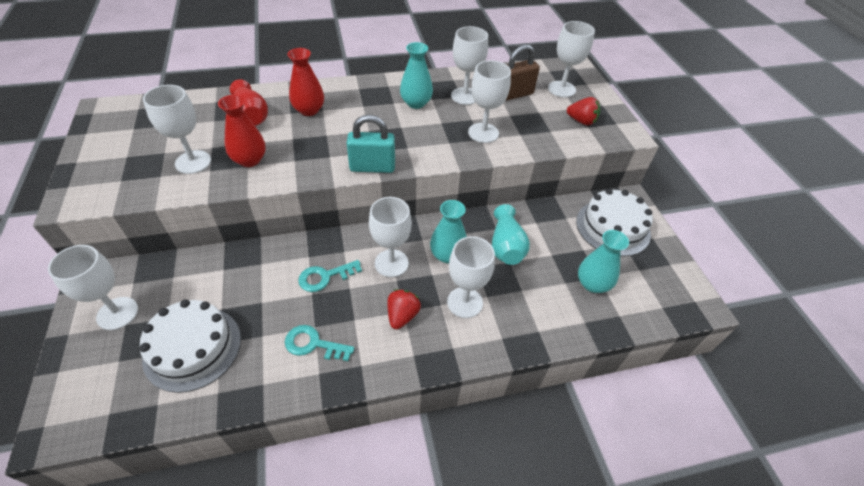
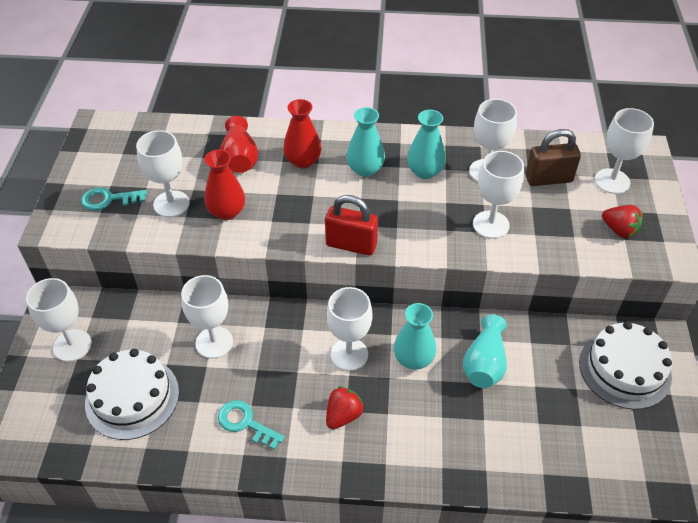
camera: 20 degrees right, 0 degrees up
turquoise key [298,260,362,292] -> turquoise key moved to [81,187,147,211]
turquoise padlock [347,115,395,173] -> red padlock [325,195,378,256]
white goblet [447,236,495,318] -> white goblet moved to [181,275,233,358]
turquoise vase [578,230,629,293] -> turquoise vase moved to [346,107,385,177]

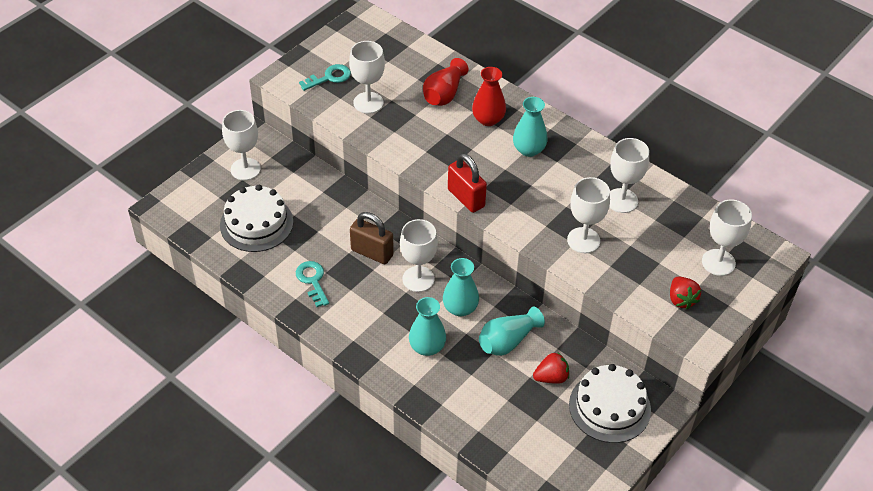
camera: 35 degrees right, 0 degrees up
turquoise key [81,187,147,211] -> turquoise key turned 120 degrees clockwise [299,64,351,91]
white goblet [181,275,233,358] -> none
red vase [204,149,245,220] -> none
red strawberry [326,386,364,429] -> red strawberry moved to [533,353,569,384]
turquoise vase [407,110,446,179] -> turquoise vase moved to [409,297,446,356]
brown padlock [525,129,581,186] -> brown padlock moved to [350,212,394,264]

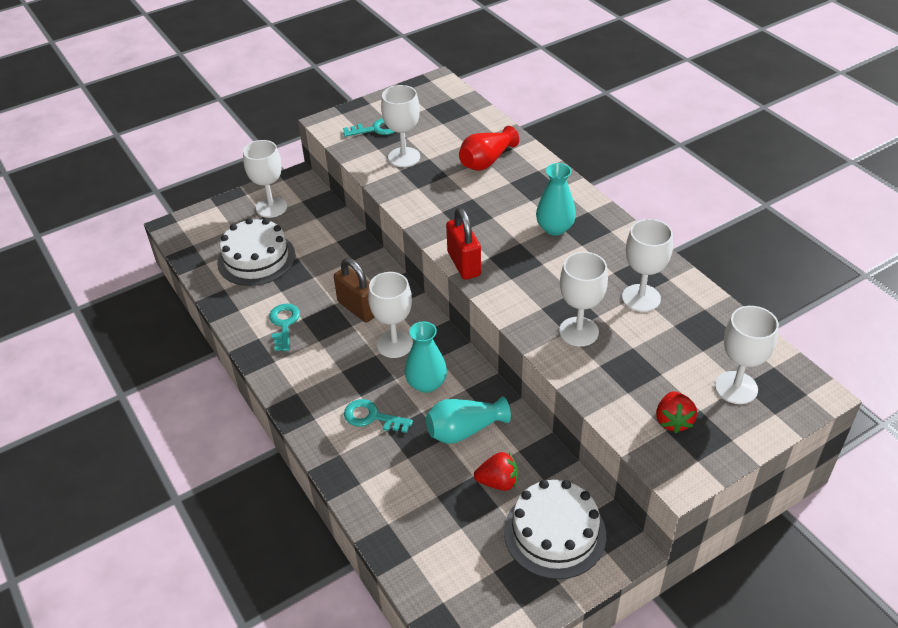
camera: 20 degrees right, 5 degrees down
turquoise vase [409,297,446,356] -> turquoise key [344,399,413,433]
red vase [472,67,506,126] -> none

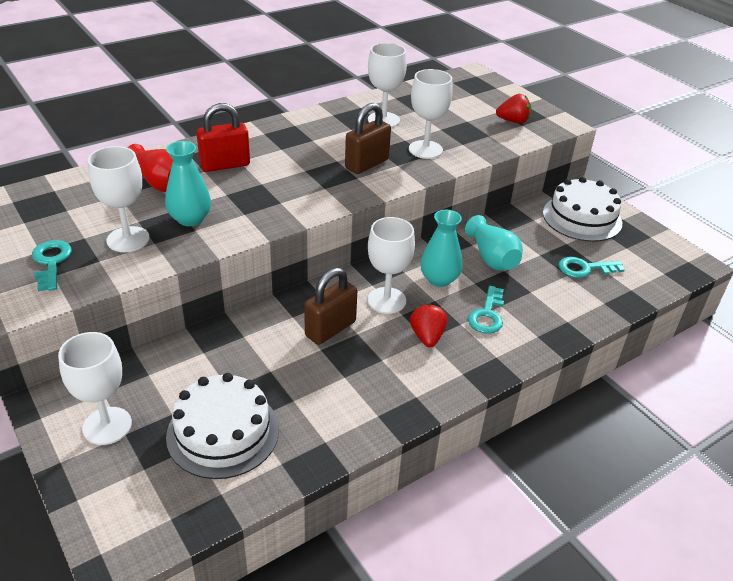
camera: 95 degrees left, 5 degrees down
turquoise key [269,304,300,351] -> turquoise key moved to [559,257,625,278]
red padlock [446,207,481,280] -> red padlock moved to [196,103,250,172]
red strawberry [474,452,518,491] -> red strawberry moved to [410,304,448,347]
turquoise vase [536,163,576,235] -> turquoise vase moved to [165,141,211,226]
white goblet [715,306,779,404] -> none
none -> brown padlock [345,103,391,174]

